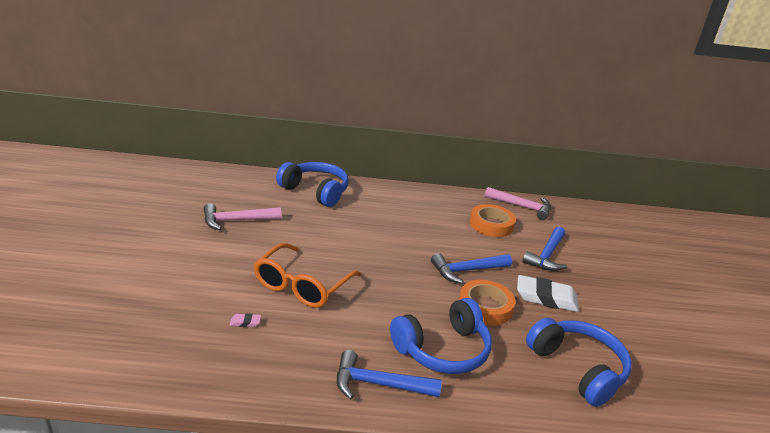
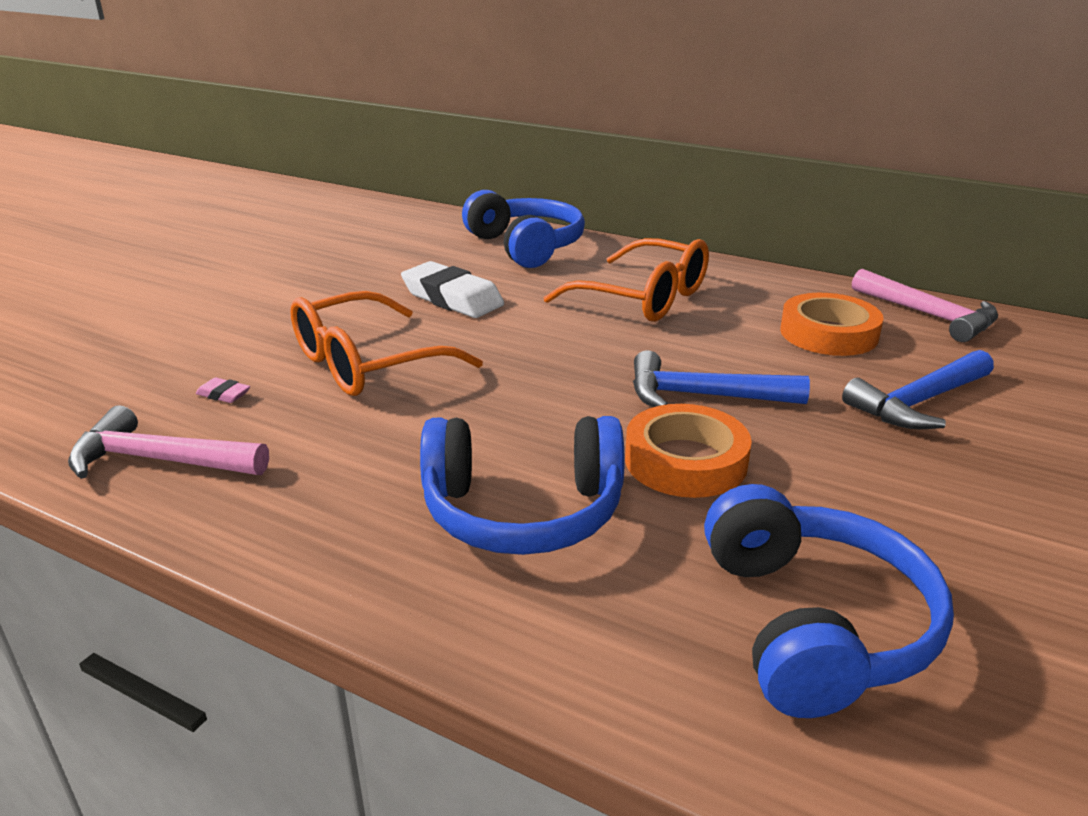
camera: 30 degrees right, 0 degrees up
pink hammer [204,203,282,230] -> pink hammer moved to [68,405,269,479]
blue hammer [337,350,442,399] -> none
white eraser [517,275,579,312] -> white eraser moved to [401,261,504,318]
none -> orange glasses [544,238,709,321]

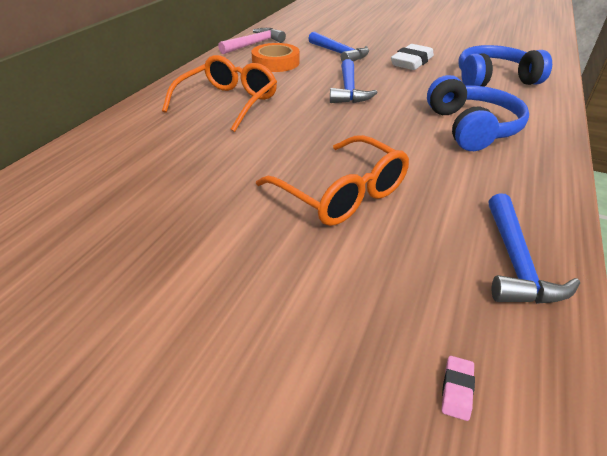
camera: 95 degrees left, 10 degrees up
pink hammer [68,405,269,479] -> blue hammer [488,193,580,304]
pink eraser [196,377,250,403] -> pink eraser moved to [442,356,475,421]
white eraser [401,261,504,318] -> white eraser moved to [391,44,434,70]
blue headphones [462,190,585,268] -> none
orange tape [625,404,752,498] -> none

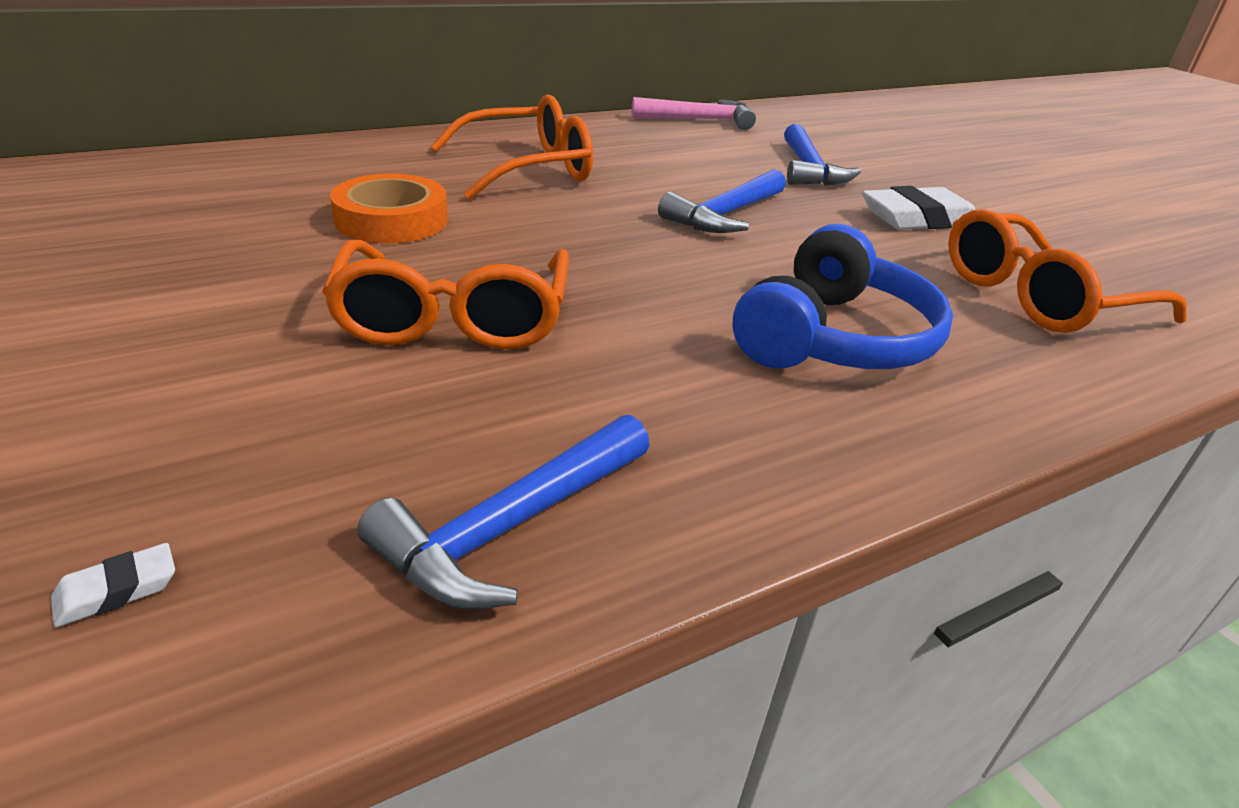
camera: 35 degrees right, 5 degrees down
orange tape [251,43,299,72] -> orange tape moved to [330,174,448,243]
pink eraser [442,356,475,421] -> white eraser [51,543,175,627]
blue headphones [458,45,552,87] -> orange glasses [948,209,1187,333]

